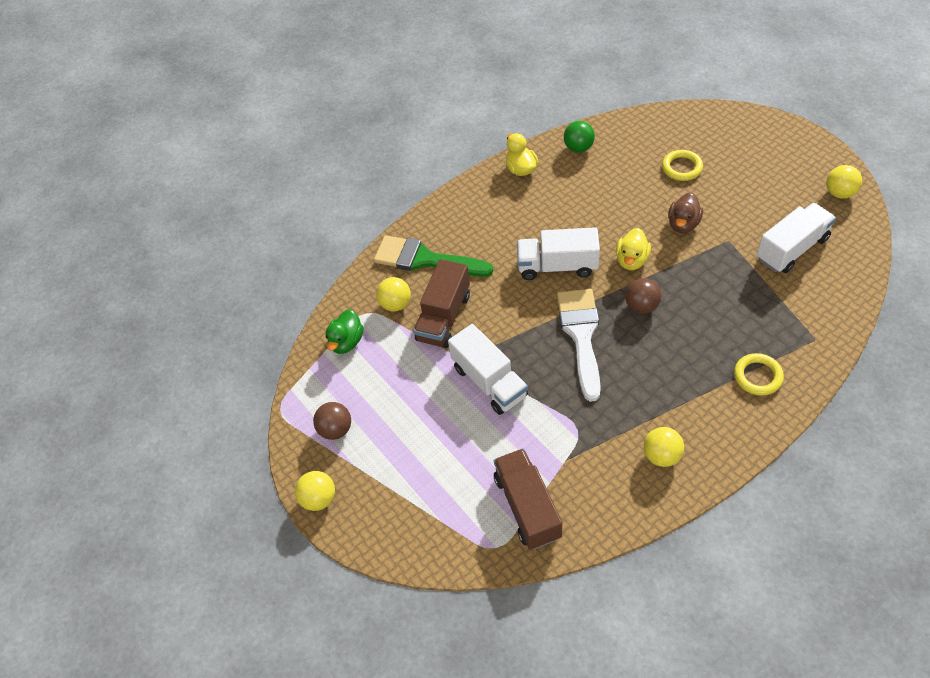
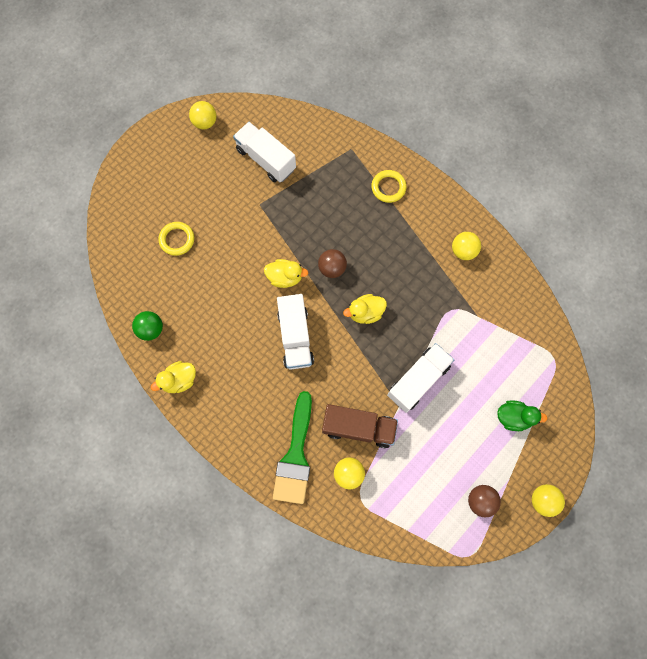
camera: 105 degrees left, 20 degrees up
green duck [326,309,364,354] -> green duck moved to [497,400,548,431]
brown truck [494,448,562,549] -> none
white brush [557,289,601,402] -> yellow duck [343,294,387,324]
brown duck [668,193,703,233] -> none

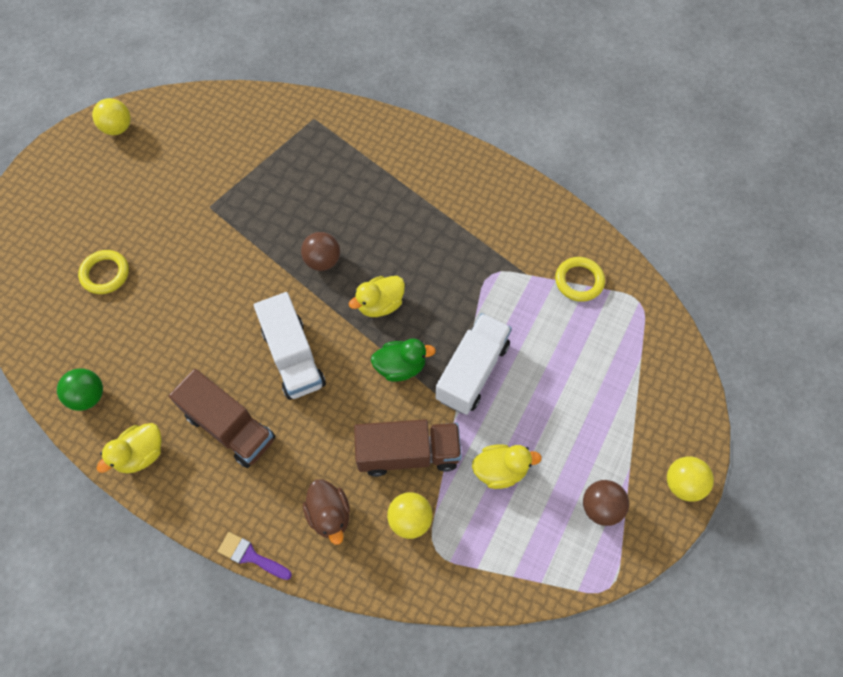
camera: 15 degrees left, 10 degrees down
white truck [233,122,296,182] -> none
yellow duck [264,259,309,288] -> yellow duck moved to [472,444,542,489]
green brush [273,391,312,504] -> brown duck [303,479,350,545]
yellow ring [371,170,407,203] -> yellow ring moved to [555,257,605,302]
yellow ball [452,232,481,260] -> none
green duck [497,400,548,431] -> green duck moved to [371,339,436,382]
none -> brown truck [169,369,275,468]
none -> purple brush [218,532,292,580]

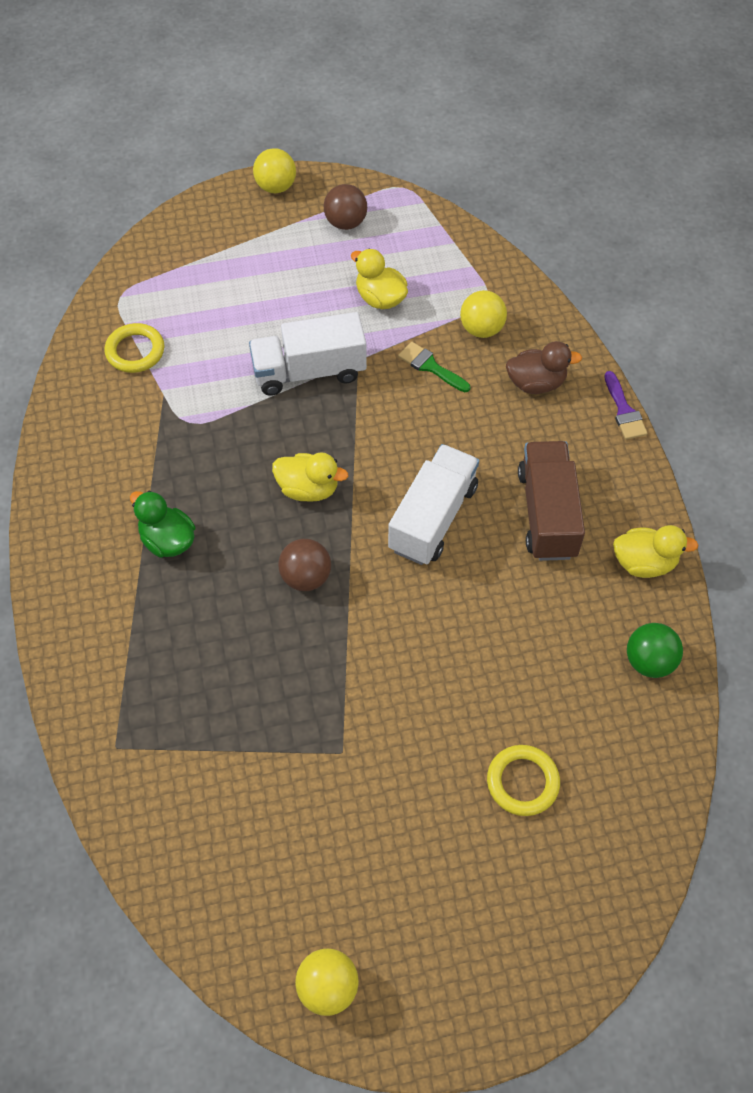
camera: 130 degrees left, 5 degrees down
brown duck [303,479,350,545] -> brown duck turned 60 degrees clockwise [506,341,582,394]
brown truck [354,419,462,477] -> green brush [398,342,470,392]
green duck [371,339,436,382] -> green duck moved to [130,491,195,558]

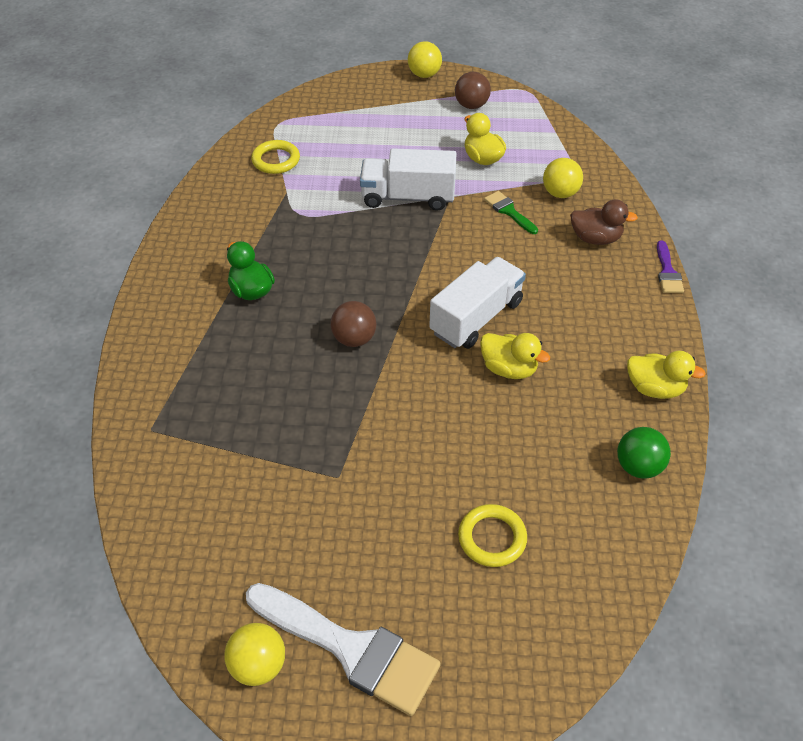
camera: 15 degrees right, 10 degrees down
yellow duck [272,453,348,502] -> yellow duck moved to [480,333,550,379]
brown truck [518,441,585,561] -> none
none -> white brush [246,583,441,716]

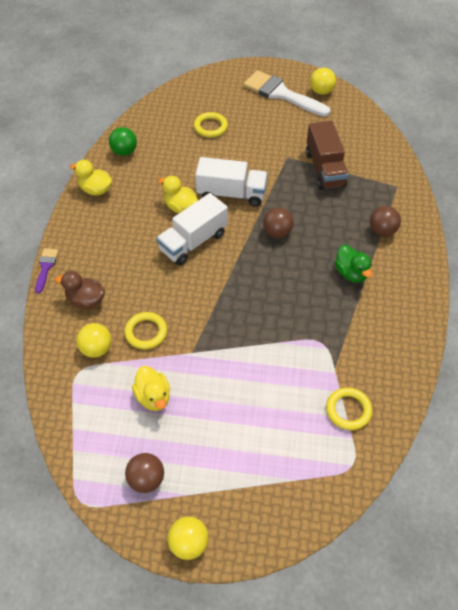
camera: 175 degrees left, 5 degrees up
white truck [360,148,456,211] -> white truck moved to [195,157,268,207]
green brush [484,191,538,234] -> yellow ring [124,312,167,350]
none -> brown truck [306,121,349,190]
none -> brown ball [370,206,401,236]

